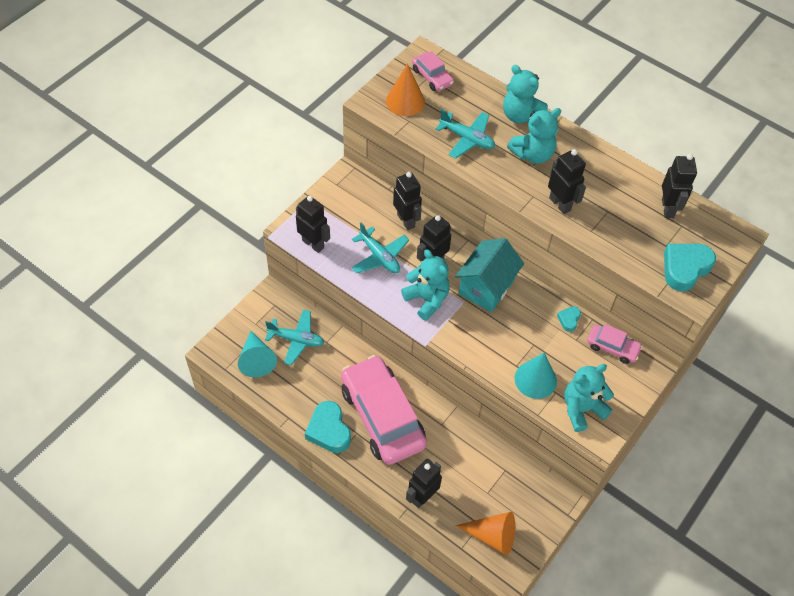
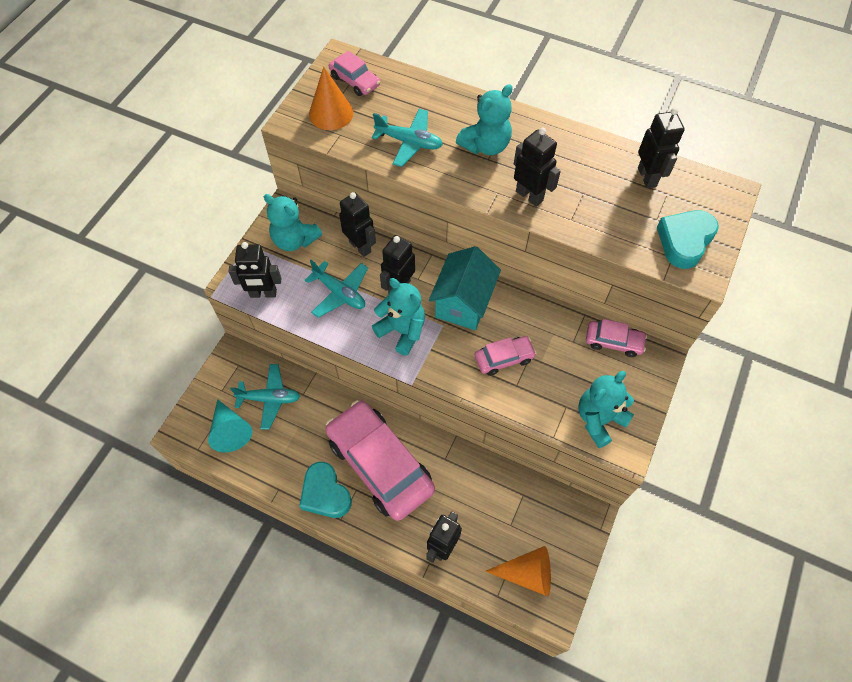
camera: 10 degrees left, 5 degrees up
black robot [296,196,330,253] -> black robot turned 150 degrees clockwise [228,242,281,298]
turquoise teddy bear [503,65,548,123] -> turquoise teddy bear moved to [263,194,322,251]
turquoise cone [515,353,557,399] -> none
turquoise heart [557,306,581,332] -> none
none -> pink car [475,336,537,376]

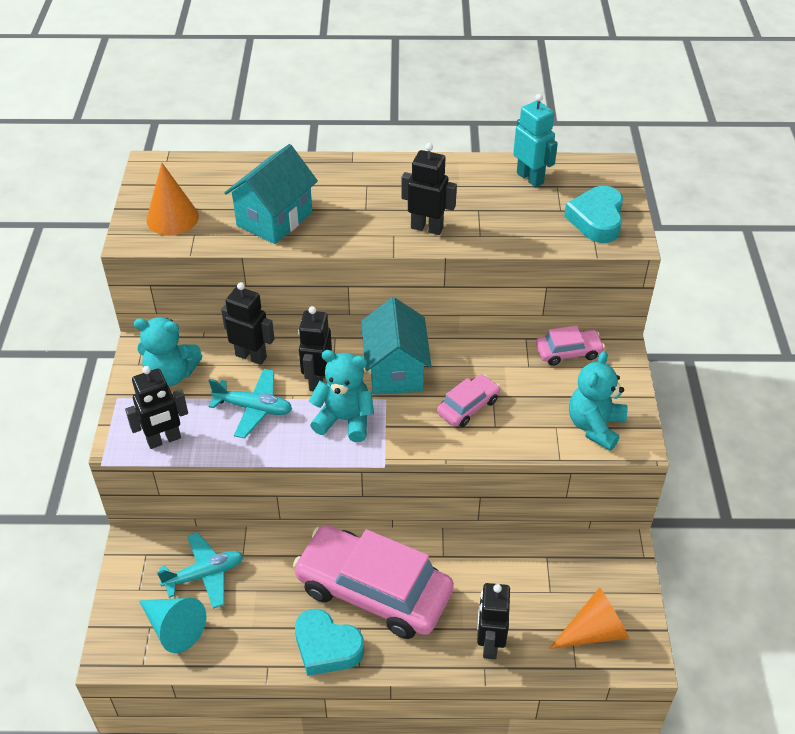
camera: 25 degrees left, 15 degrees down
pink car [329,51,380,96] -> none
turquoise plane [372,109,443,167] -> turquoise house [224,144,318,244]
turquoise teddy bear [456,84,513,155] -> none
black robot [638,107,685,188] -> turquoise robot [513,94,558,187]

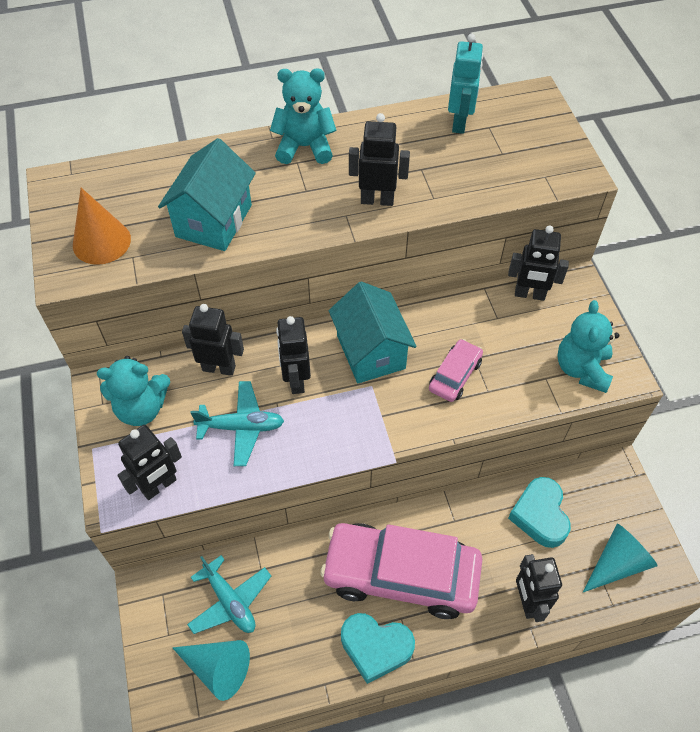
camera: 15 degrees left, 10 degrees up
turquoise plane [157,532,243,609] -> turquoise plane turned 90 degrees clockwise [187,555,271,634]
turquoise teddy bear [309,350,374,442] -> turquoise teddy bear moved to [270,69,337,164]
turquoise robot [513,94,558,187] -> turquoise robot turned 60 degrees clockwise [448,34,483,134]
pink car [536,326,605,366] -> black robot [508,225,569,301]
orange cone [549,587,629,649] -> turquoise cone [583,524,658,592]
turquoise heart [564,186,623,243] -> turquoise heart moved to [508,477,571,548]

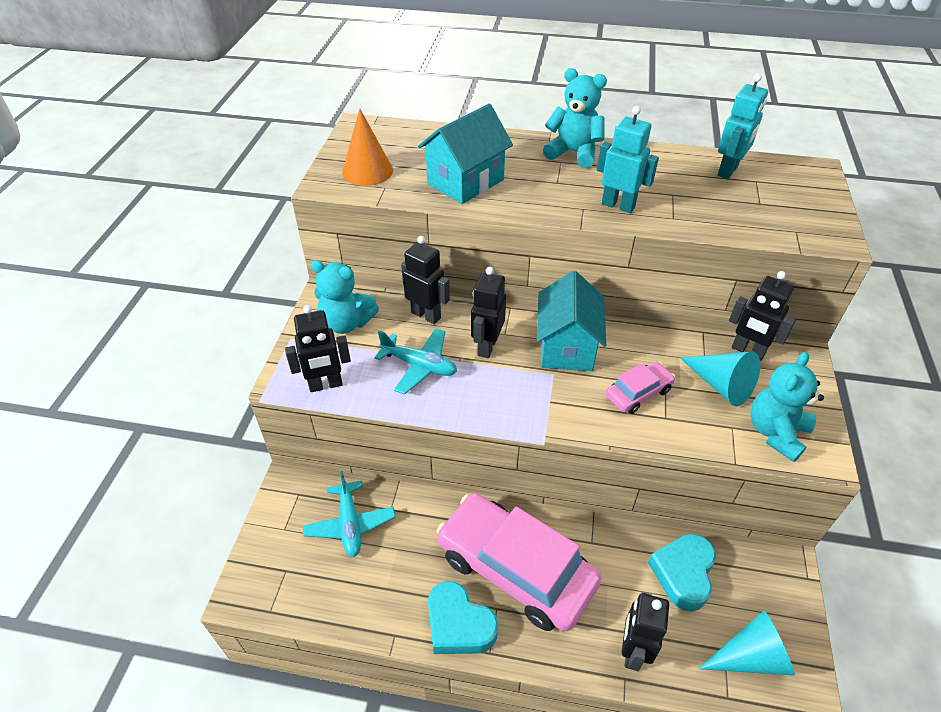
camera: 25 degrees right, 10 degrees down
turquoise cone [172,640,250,701] -> turquoise cone moved to [680,351,760,406]
black robot [349,113,410,206] -> turquoise robot [597,106,659,213]

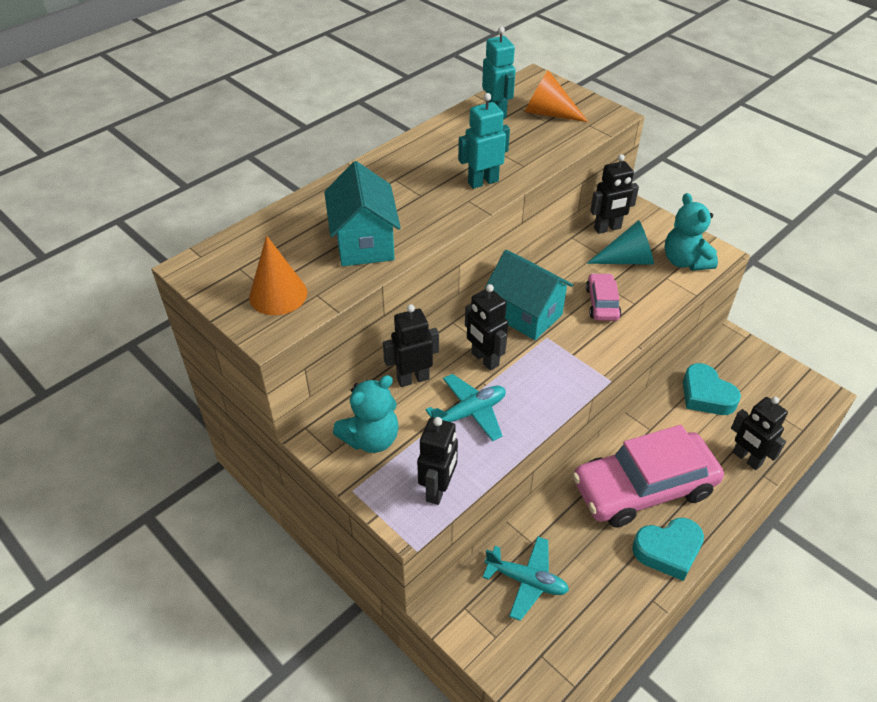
camera: 55 degrees left, 0 degrees up
turquoise teddy bear [543,68,607,168] -> none
turquoise cone [698,611,795,676] -> none
none -> orange cone [525,70,588,122]

